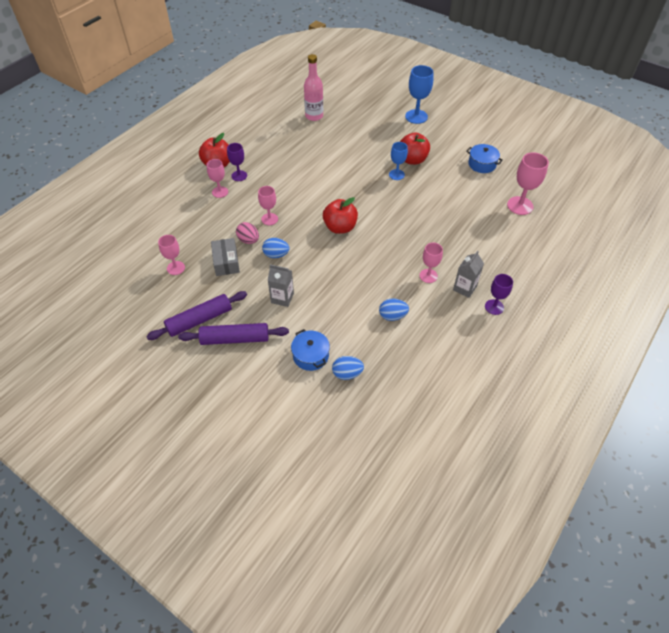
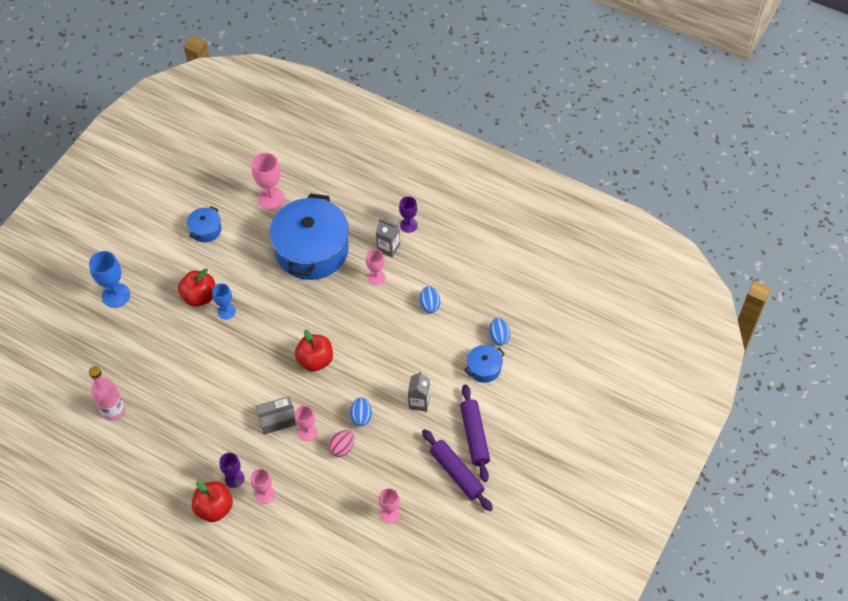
camera: 95 degrees left, 5 degrees up
grey box [211,238,240,276] -> grey box moved to [256,396,297,434]
none -> blue pot [269,193,349,280]

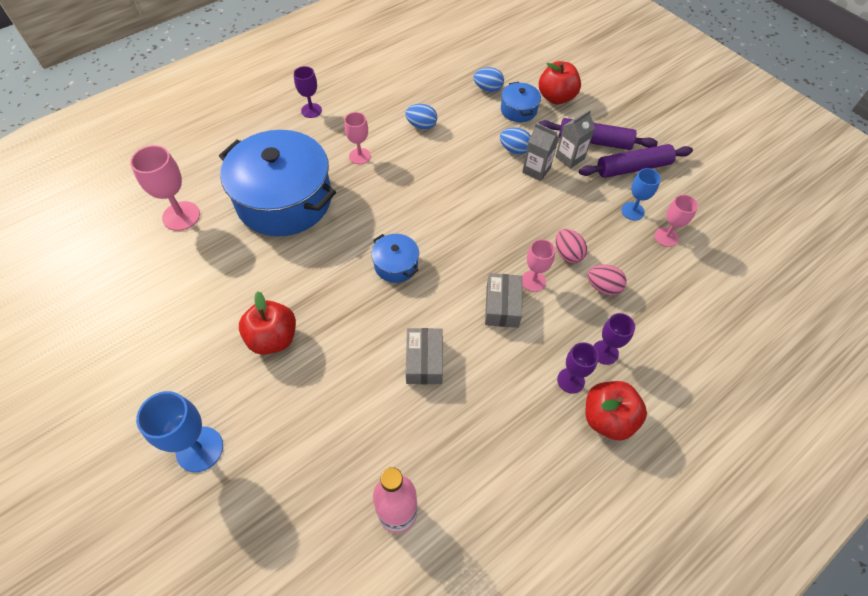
camera: 70 degrees left, 0 degrees up
blue pot [187,206,222,242] -> blue pot moved to [371,234,419,283]
blue goblet [212,283,236,319] -> blue goblet moved to [621,168,661,220]
pink goblet [251,469,275,504] -> purple goblet [593,313,635,365]
red apple [295,329,333,371] -> red apple moved to [539,61,581,104]
blue egg [350,397,372,426] -> blue egg moved to [500,128,531,155]
grey carton [376,218,400,257] -> grey carton moved to [555,110,595,169]
none -> grey box [406,328,443,384]
none -> pink egg [587,265,627,295]

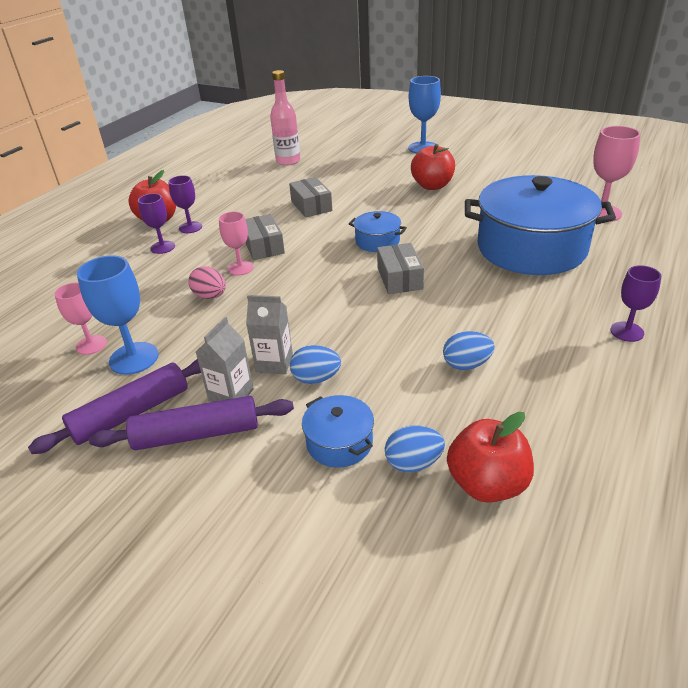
camera: 160 degrees right, 20 degrees down
pink goblet [344,112,371,164] -> none
red apple [539,61,581,104] -> red apple moved to [447,412,534,503]
pink egg [587,265,627,295] -> none
blue goblet [621,168,661,220] -> blue goblet [77,255,159,375], size x1.56
none -> grey box [377,243,424,294]

